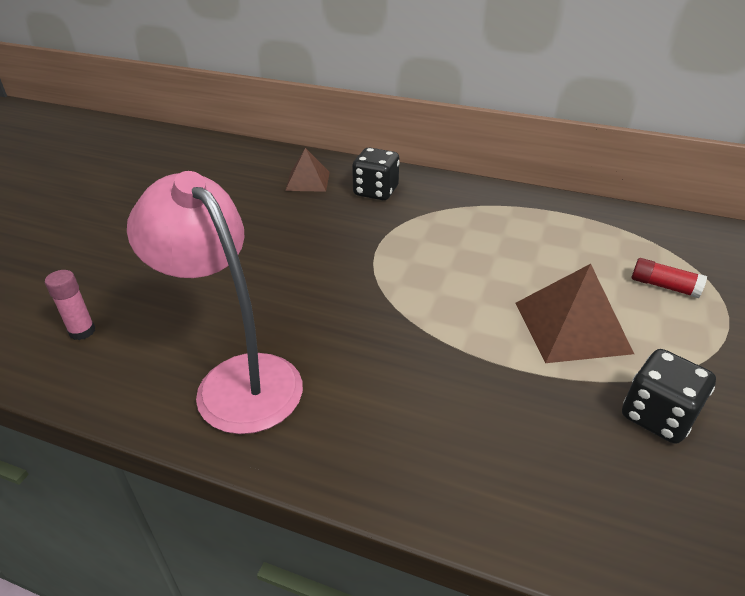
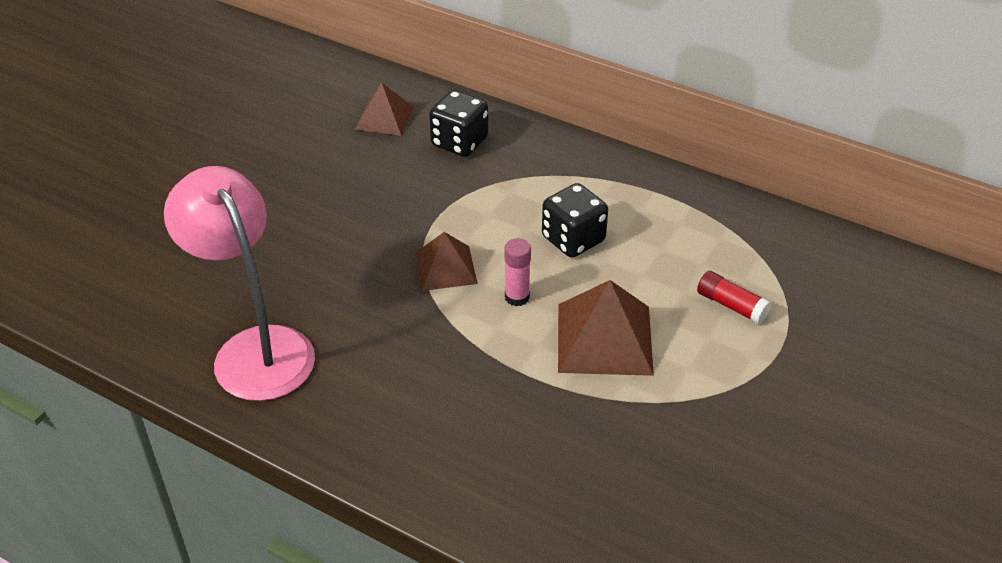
camera: 10 degrees right, 5 degrees up
pink glue stick [45,270,95,340] -> pink glue stick moved to [504,238,531,306]
black dice [622,349,716,444] -> black dice moved to [542,183,608,258]
none -> brown pyramid [415,232,478,291]

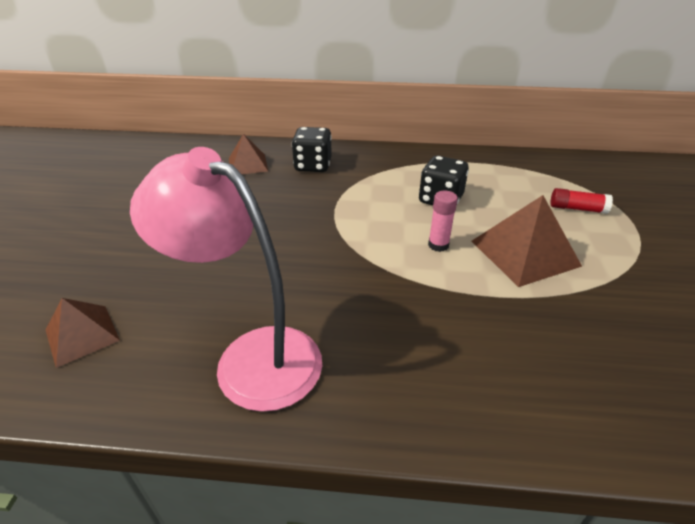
camera: 25 degrees left, 5 degrees down
brown pyramid [415,232,478,291] -> brown pyramid moved to [46,298,120,368]

